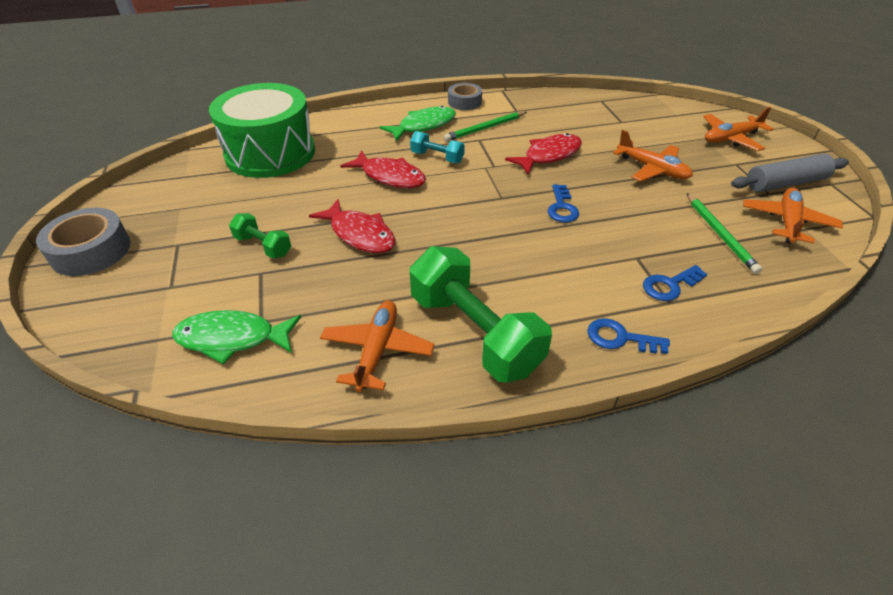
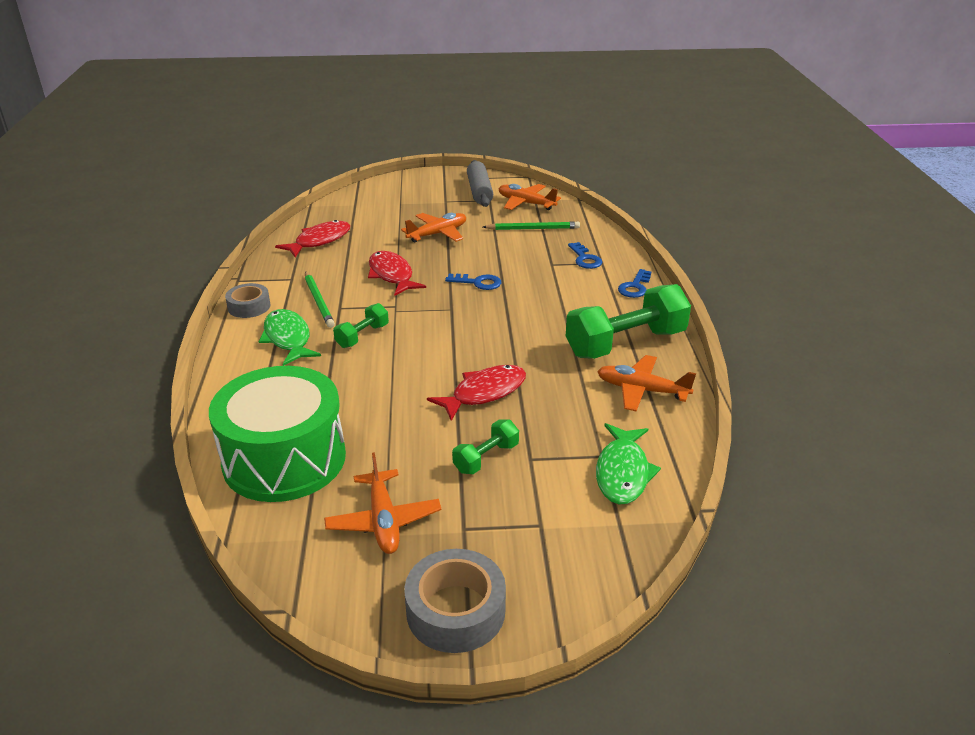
camera: 80 degrees left, 10 degrees down
red fish [340,150,426,188] -> red fish moved to [275,220,350,257]
turquoise dumbbell [410,131,465,163] -> green dumbbell [333,303,389,348]
orange plane [703,107,774,151] -> orange plane moved to [324,452,441,554]

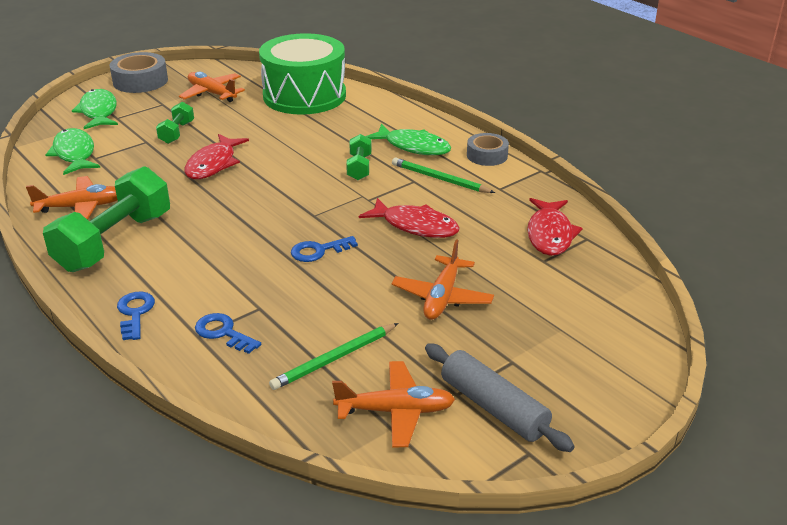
camera: 145 degrees right, 0 degrees up
none -> green fish [72,89,118,129]

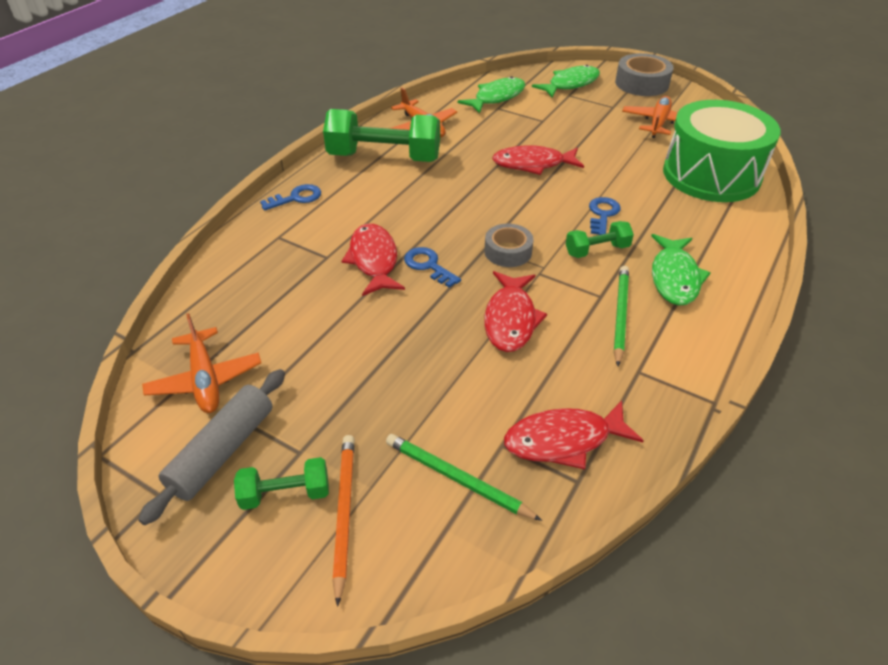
camera: 70 degrees right, 10 degrees up
green dumbbell [156,102,194,144] -> green dumbbell moved to [234,457,329,510]
blue key [195,313,261,354] -> blue key moved to [589,197,621,235]
green pencil [269,323,399,390] -> green pencil moved to [386,434,542,521]
orange plane [391,239,494,320] -> none
grey tape [467,133,509,166] -> grey tape moved to [485,224,534,267]
none -> orange pencil [332,435,355,607]
none -> red fish [342,224,405,296]

